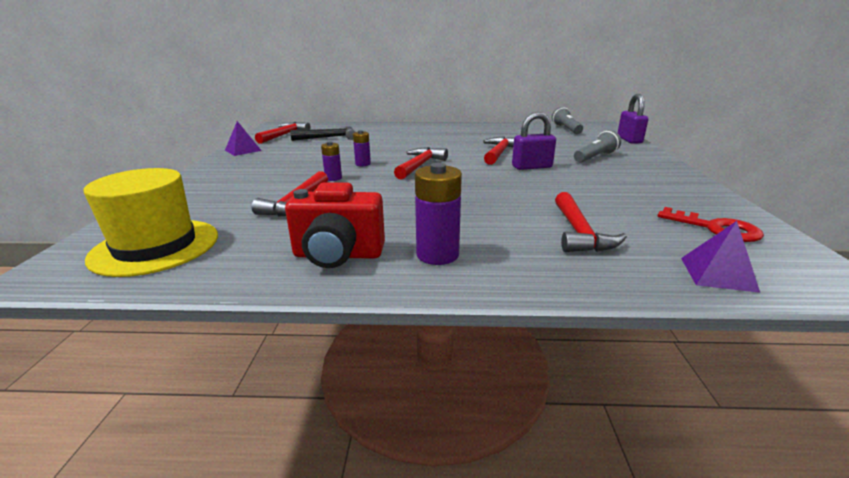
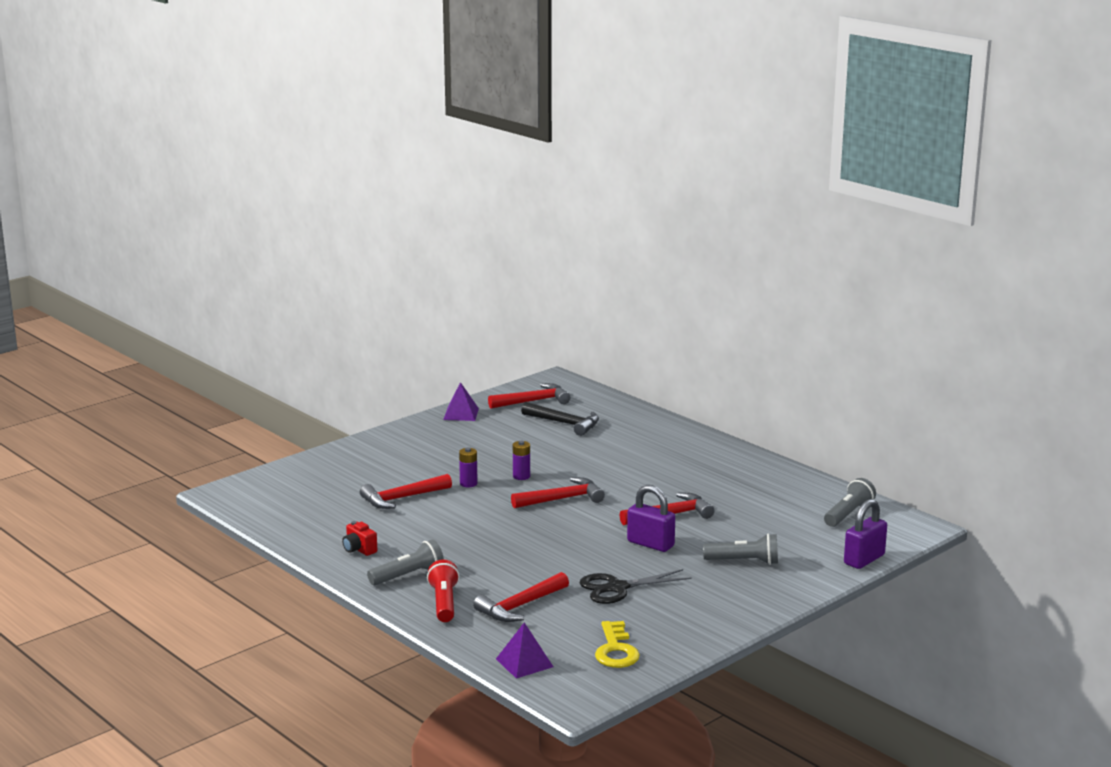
camera: 45 degrees right, 5 degrees down
yellow hat [84,168,218,277] -> none
red camera [285,182,385,268] -> red camera [342,521,377,556], size x0.51
purple battery [415,163,462,265] -> grey flashlight [367,539,444,585]
red key [658,207,764,242] -> yellow key [595,621,640,668]
none -> red flashlight [427,560,459,622]
none -> black scissors [580,569,692,604]

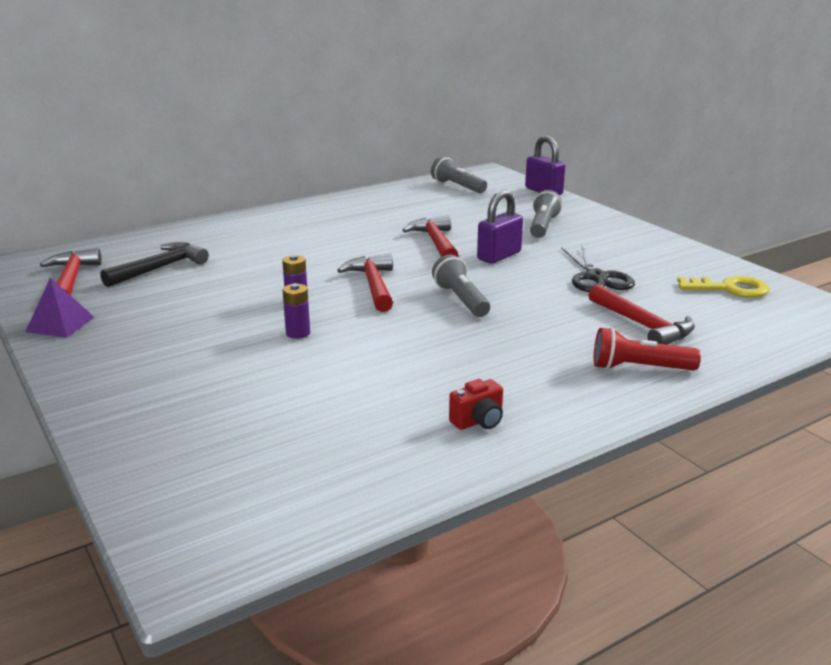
camera: 80 degrees left, 5 degrees up
red hammer [360,474,452,509] -> none
grey flashlight [367,539,444,585] -> grey flashlight moved to [432,255,490,317]
purple pyramid [496,623,553,679] -> none

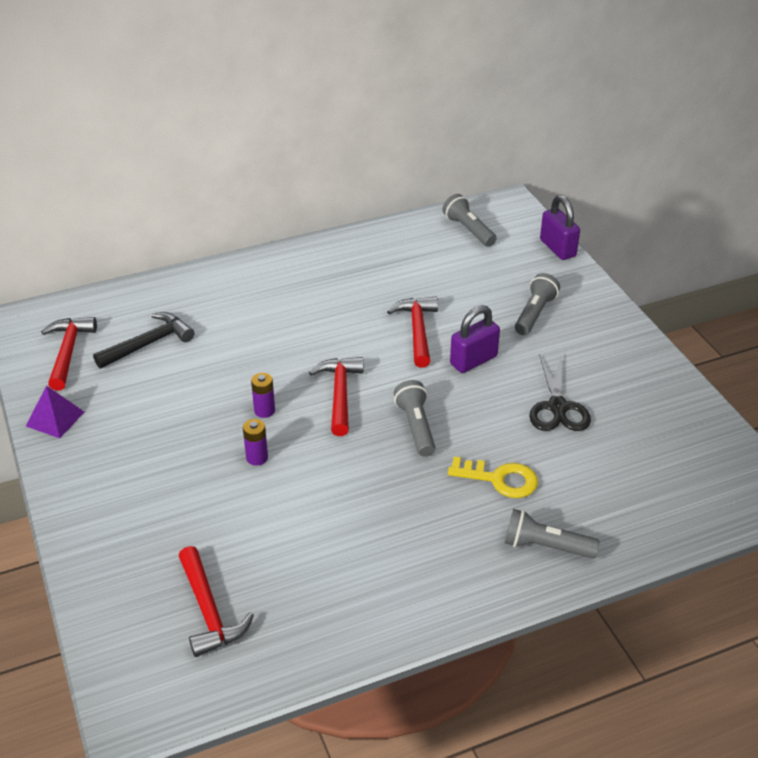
camera: 10 degrees right, 15 degrees up
red camera [449,379,503,430] -> none
red hammer [588,284,695,345] -> red hammer moved to [179,546,254,657]
red flashlight [594,327,701,370] -> grey flashlight [505,509,600,559]
yellow key [677,276,770,298] -> yellow key moved to [448,456,538,498]

